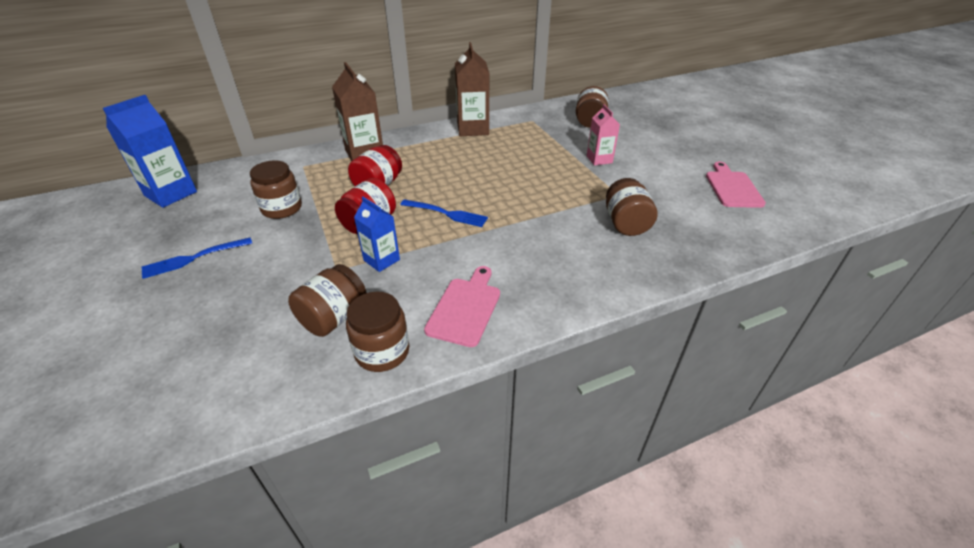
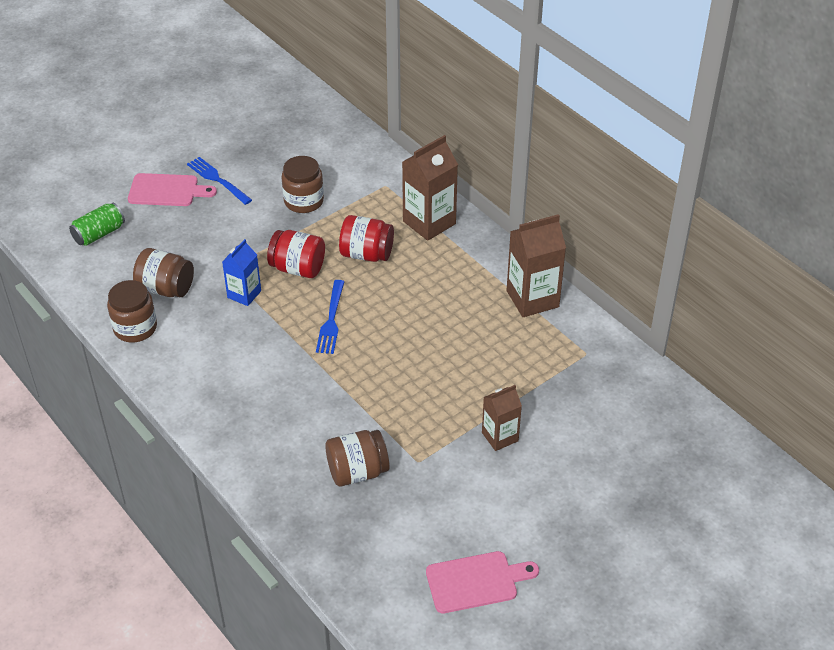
camera: 75 degrees right, 5 degrees up
blue carton [103,95,197,208] -> none
pink cutting board [424,266,500,347] -> pink cutting board moved to [128,173,217,206]
brown jar [576,86,609,128] -> none
pink carton [587,104,620,166] -> brown carton [482,385,522,451]
none -> green can [69,203,125,246]

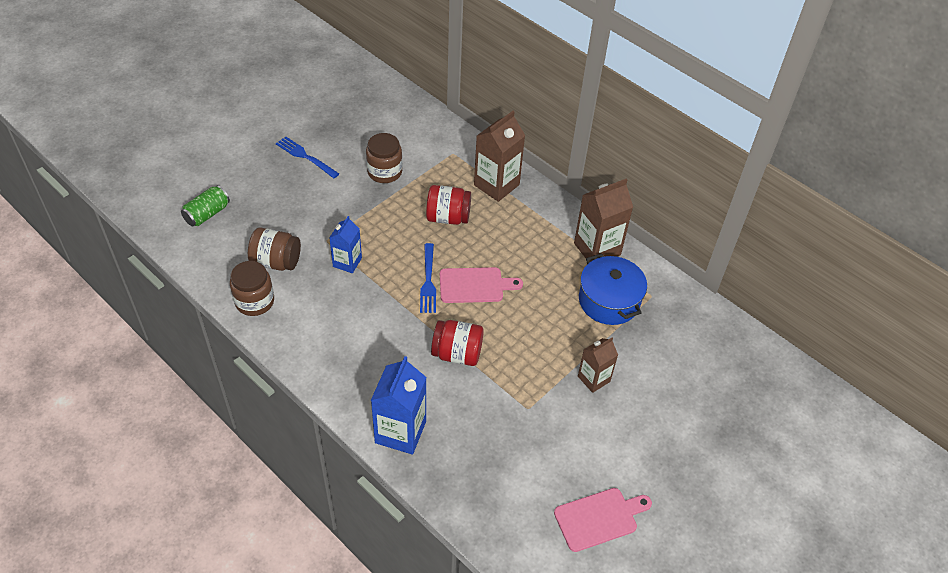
camera: 10 degrees left, 5 degrees up
pink cutting board [128,173,217,206] -> pink cutting board moved to [440,267,523,303]
red jar [267,230,325,278] -> red jar moved to [431,320,484,366]
brown jar [326,430,390,486] -> none
none -> blue carton [371,356,427,455]
none -> blue pot [579,253,647,325]

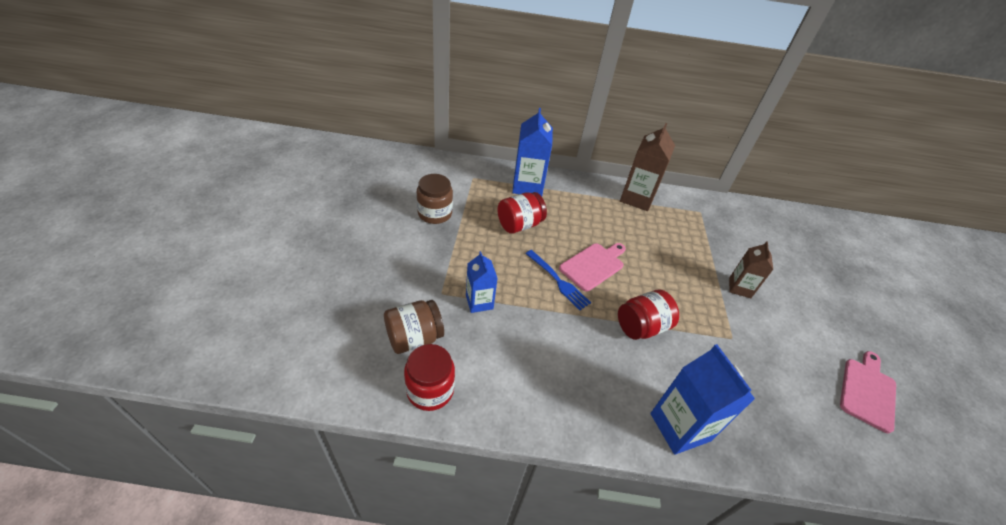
camera: 40 degrees left, 5 degrees down
green can [181,185,230,226] -> none
brown jar [230,261,274,316] -> red jar [404,344,455,411]
blue fork [276,136,339,178] -> none
brown carton [474,111,525,202] -> blue carton [512,108,553,196]
blue pot [579,253,647,325] -> none

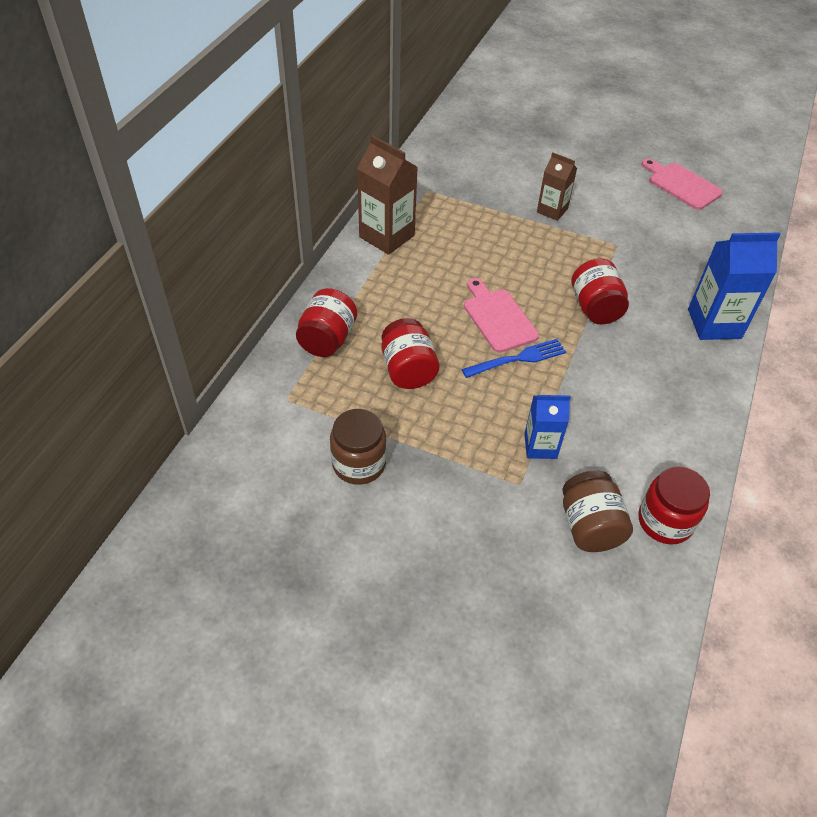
camera: 70 degrees left, 5 degrees up
blue carton [512,108,553,196] -> red jar [296,288,357,357]

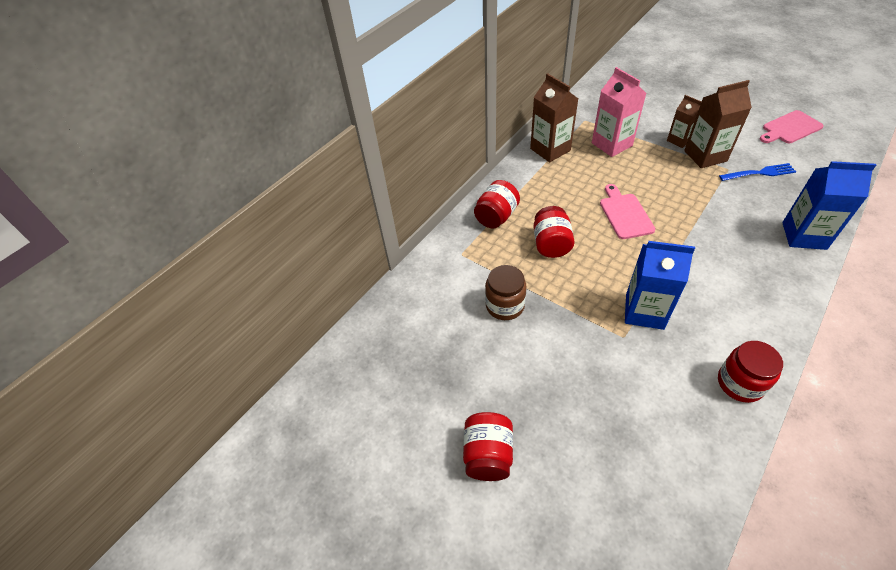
camera: 20 degrees right, 0 degrees up
blue fork [462,339,566,378] -> blue fork moved to [719,163,796,181]
blue carton [524,395,571,459] -> blue carton [625,241,695,330], size x1.62
brown jar [562,470,633,552] -> none
red jar [571,258,629,324] -> red jar moved to [463,412,513,481]
pink cutting board [642,158,723,210] -> pink cutting board turned 90 degrees counterclockwise [760,110,824,143]
none -> pink carton [592,67,647,157]
none -> brown carton [684,80,752,168]

